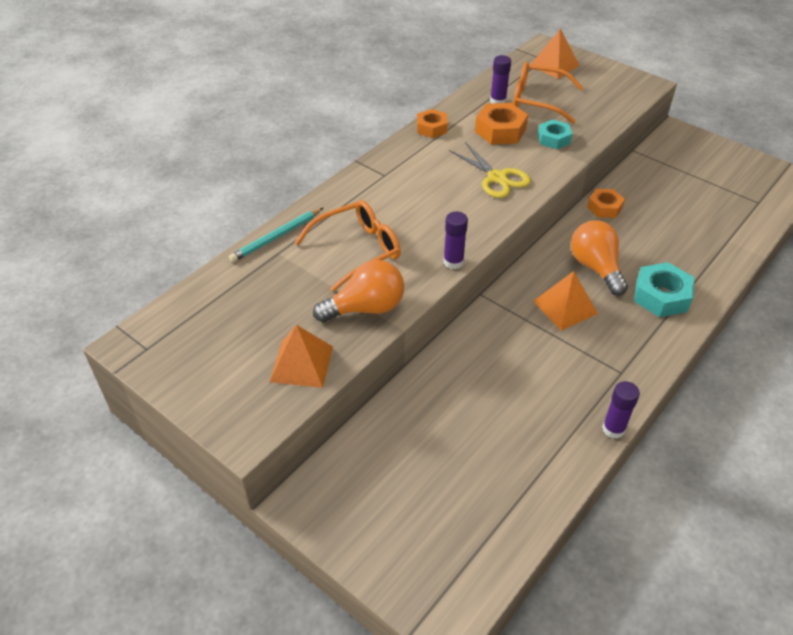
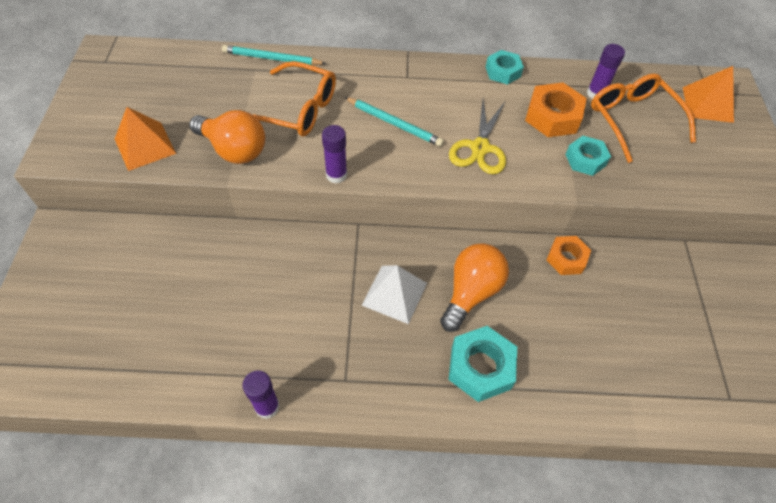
camera: 50 degrees right, 10 degrees up
orange nut [417,109,448,138] -> turquoise nut [486,50,524,85]
orange pyramid [533,271,598,331] -> white pyramid [362,265,427,324]
none -> turquoise pencil [344,97,444,147]

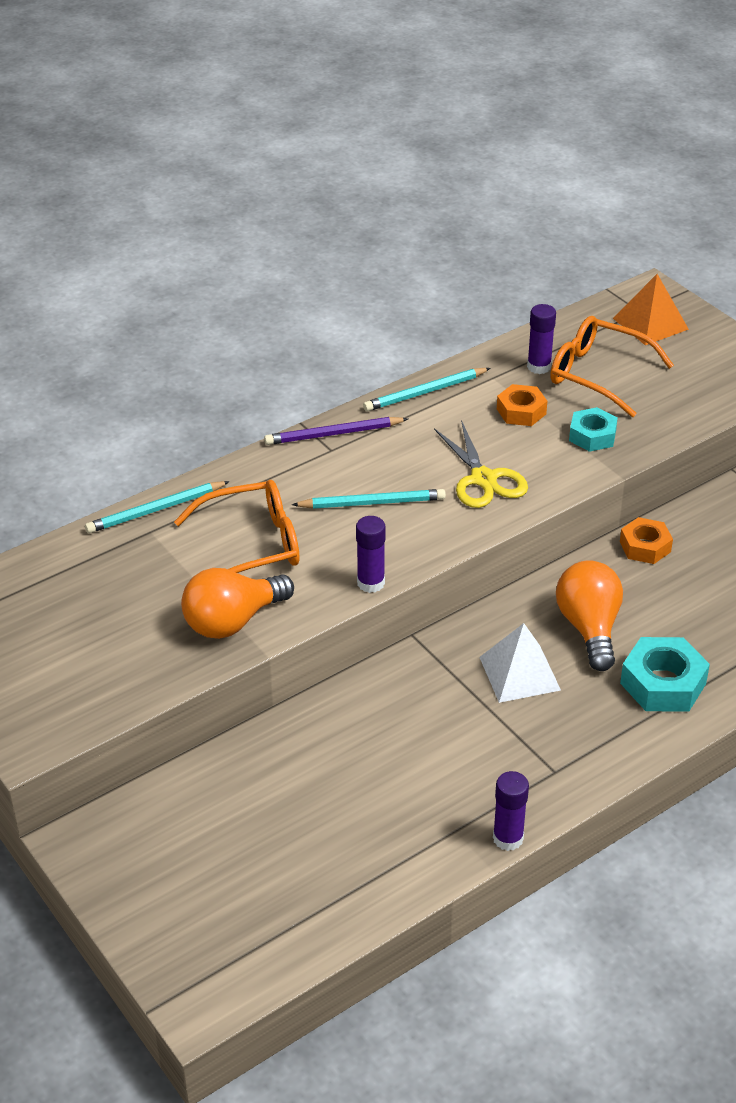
camera: 35 degrees left, 15 degrees down
orange pyramid [115,107,176,171] -> none
orange light bulb [189,110,265,164] -> orange light bulb turned 150 degrees clockwise [181,568,294,639]
turquoise nut [486,50,524,85] -> turquoise pencil [363,368,490,412]
orange nut [525,82,587,137] -> orange nut [497,384,547,426], size x0.66
none -> purple pencil [264,417,408,445]

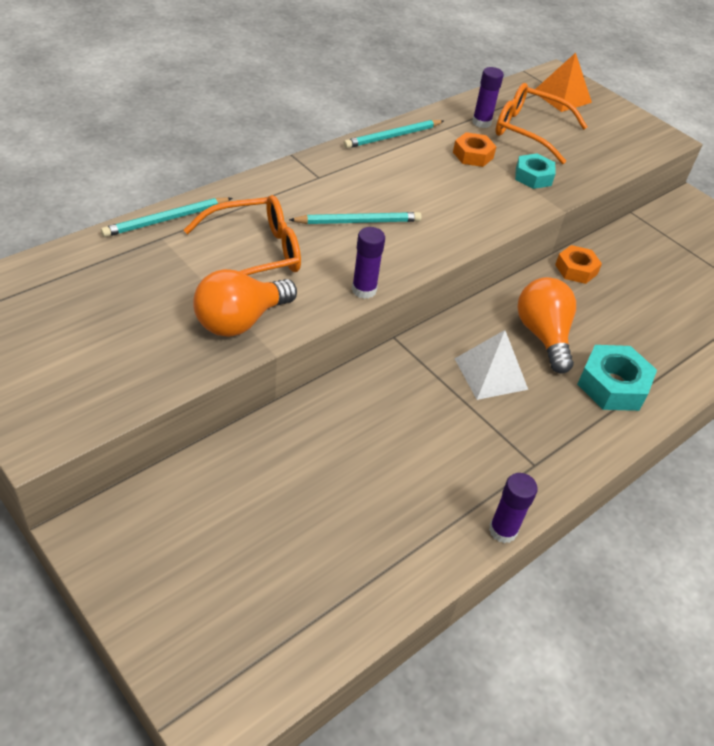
camera: 10 degrees left, 5 degrees up
purple pencil [264,417,408,445] -> none
yellow scissors [434,420,528,508] -> none

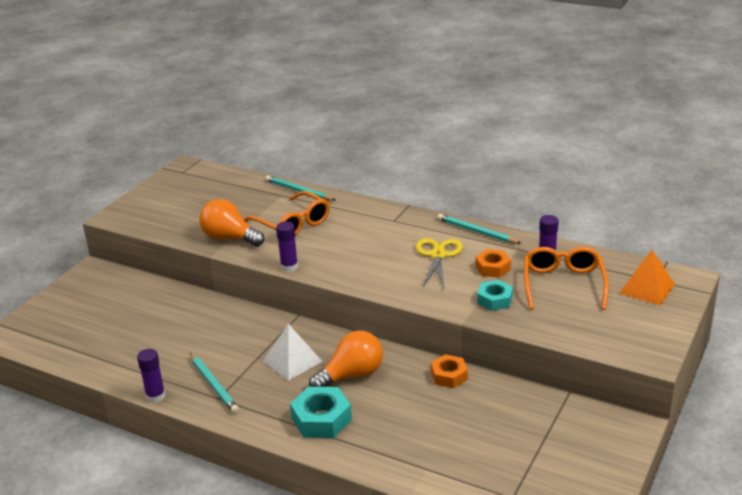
camera: 75 degrees right, 15 degrees down
turquoise pencil [289,212,422,224] -> turquoise pencil moved to [190,353,239,413]
none -> yellow scissors [415,238,463,287]

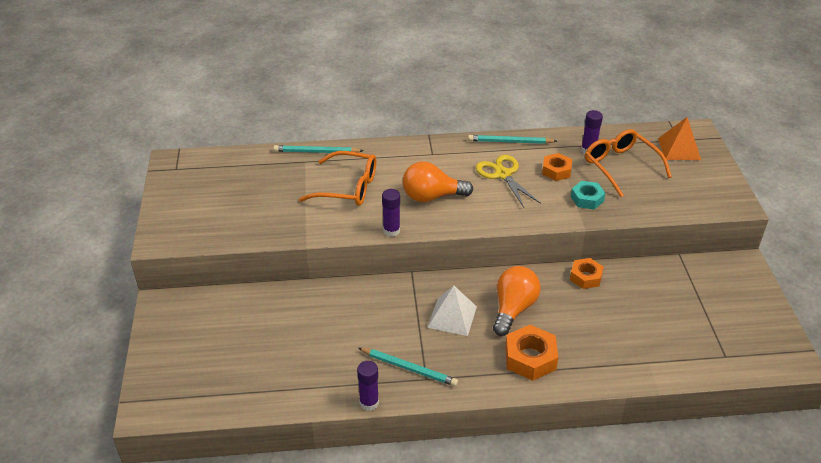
camera: 35 degrees left, 10 degrees up
orange light bulb [199,199,264,246] -> orange light bulb moved to [403,161,473,202]
turquoise nut [290,387,352,438] -> orange nut [505,325,559,381]

